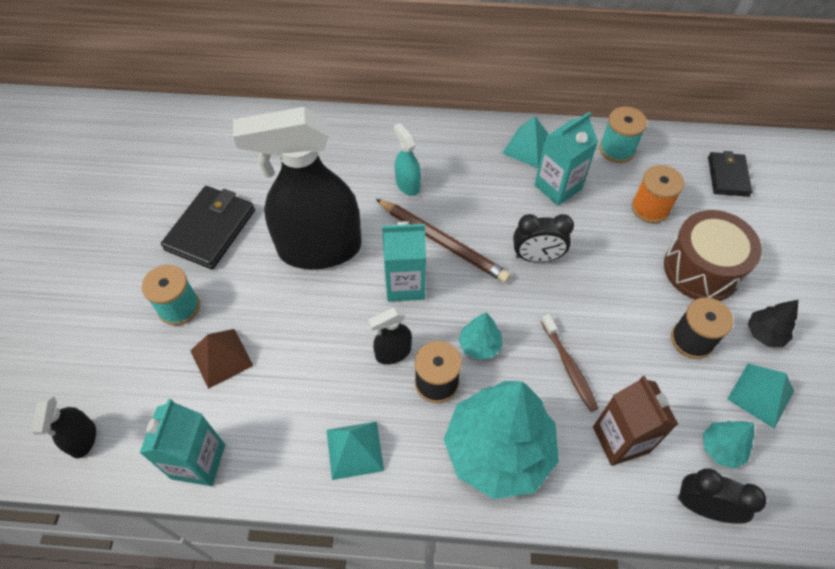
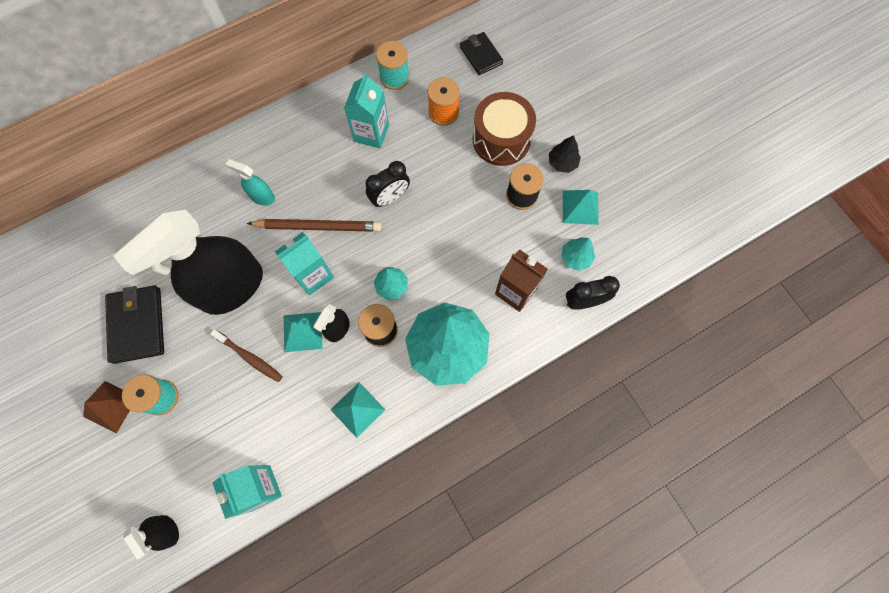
camera: 35 degrees left, 15 degrees up
brown pyramid [190,329,254,389] -> brown pyramid moved to [83,381,130,433]
turquoise pyramid [502,116,549,168] -> turquoise pyramid moved to [284,312,323,352]
brown toothbrush [541,314,599,412] -> brown toothbrush moved to [210,329,283,382]

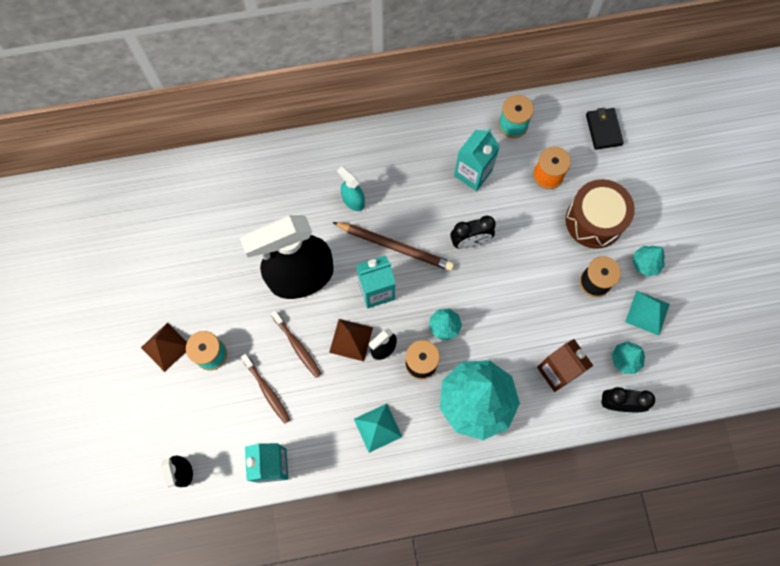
camera: 20 degrees right, 0 degrees up
black wallet [105,286,164,364] -> none
turquoise pyramid [284,312,323,352] -> brown pyramid [329,319,373,361]
black tree [549,135,581,173] -> turquoise tree [632,246,665,277]
none -> brown toothbrush [241,354,290,424]

